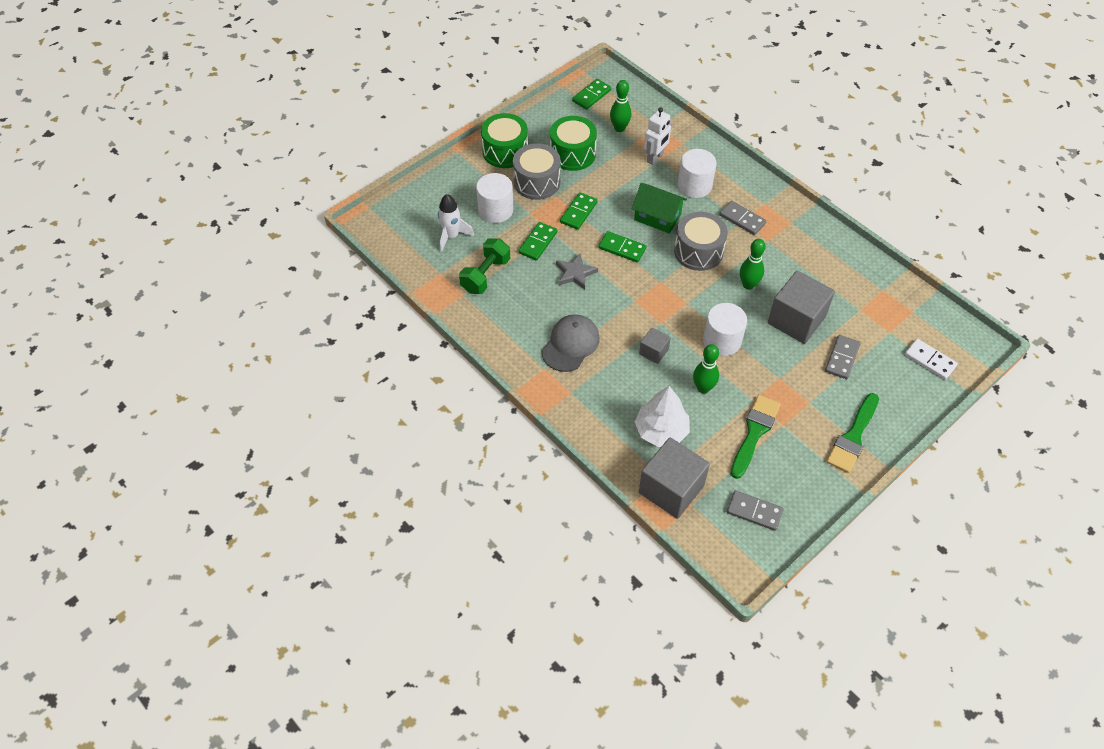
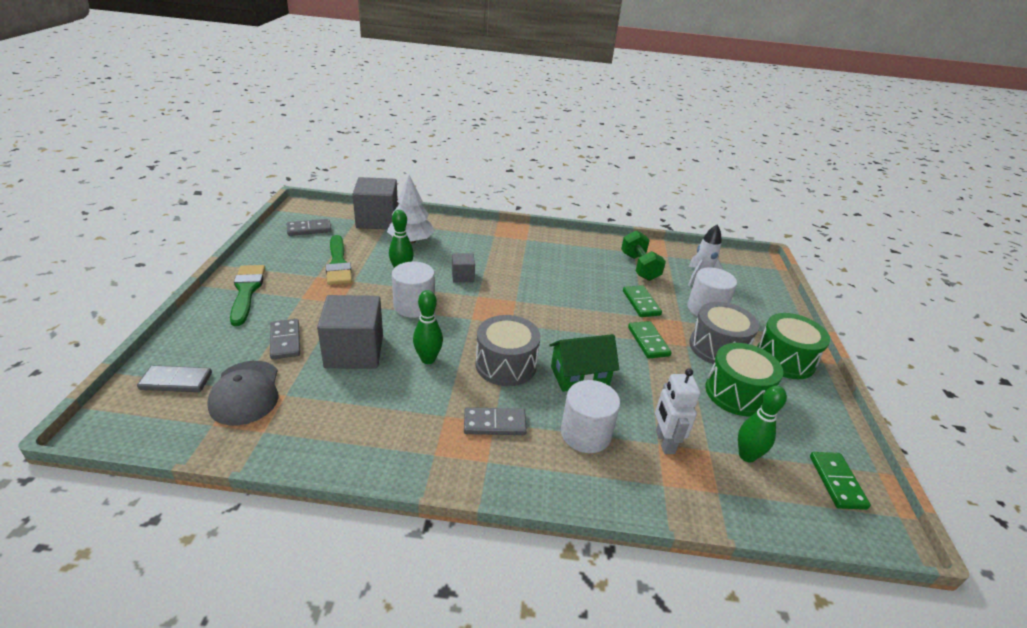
camera: 135 degrees right, 20 degrees down
grey cap [542,314,600,372] -> grey cap moved to [207,361,278,425]
grey star [556,253,598,290] -> none
green domino [599,231,646,263] -> none
white domino [905,339,958,380] -> grey domino [137,365,212,392]

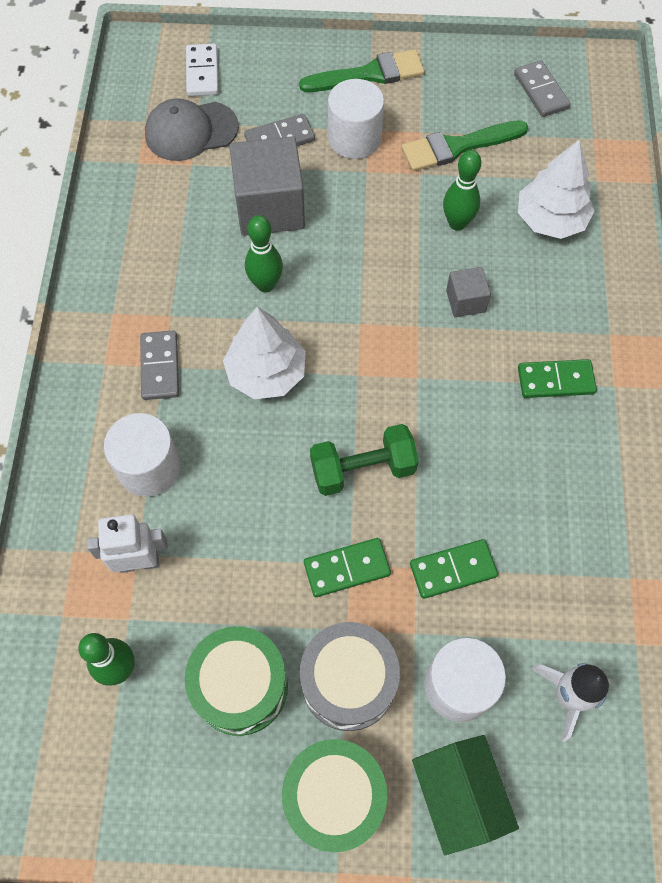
camera: 90 degrees right, 30 degrees up
grey domino [137,365,212,392] -> white domino [186,44,219,96]
grey cube [352,177,398,229] -> none
white cylinder [392,262,435,318] -> white cylinder moved to [328,79,384,159]
grey drum [476,315,541,386] -> white tree [223,307,306,399]
green house [549,334,619,392] -> green house moved to [412,735,519,855]
green dumbbell [621,230,666,281] -> green dumbbell moved to [310,424,419,496]
green domino [810,452,871,510] -> green domino moved to [518,359,597,398]

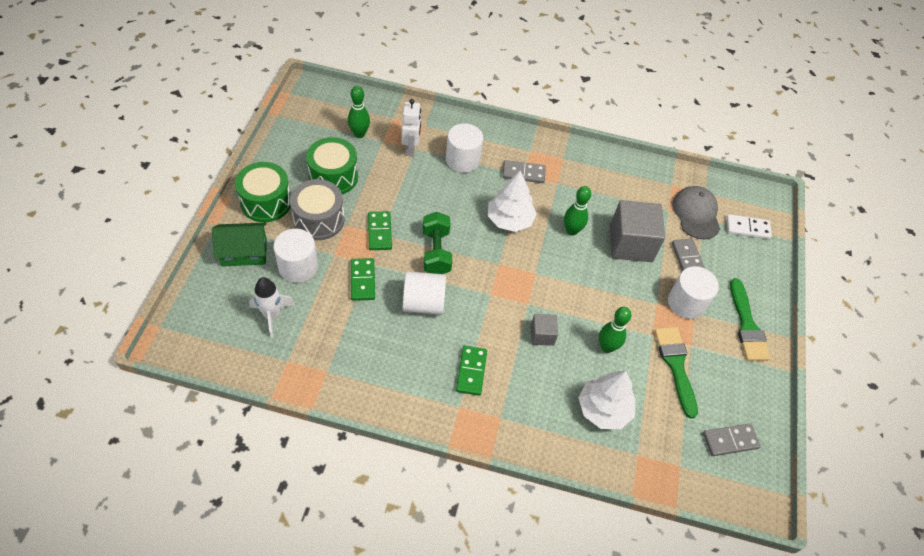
camera: 95 degrees right, 10 degrees down
none -> white cylinder [403,271,446,315]

